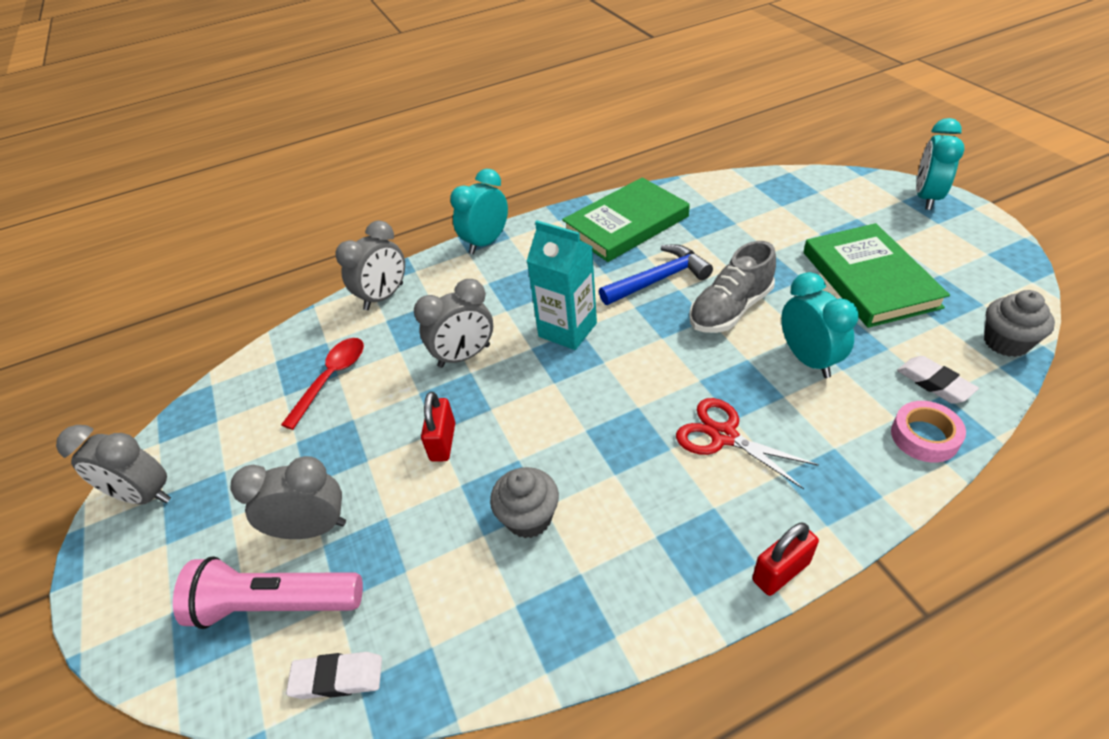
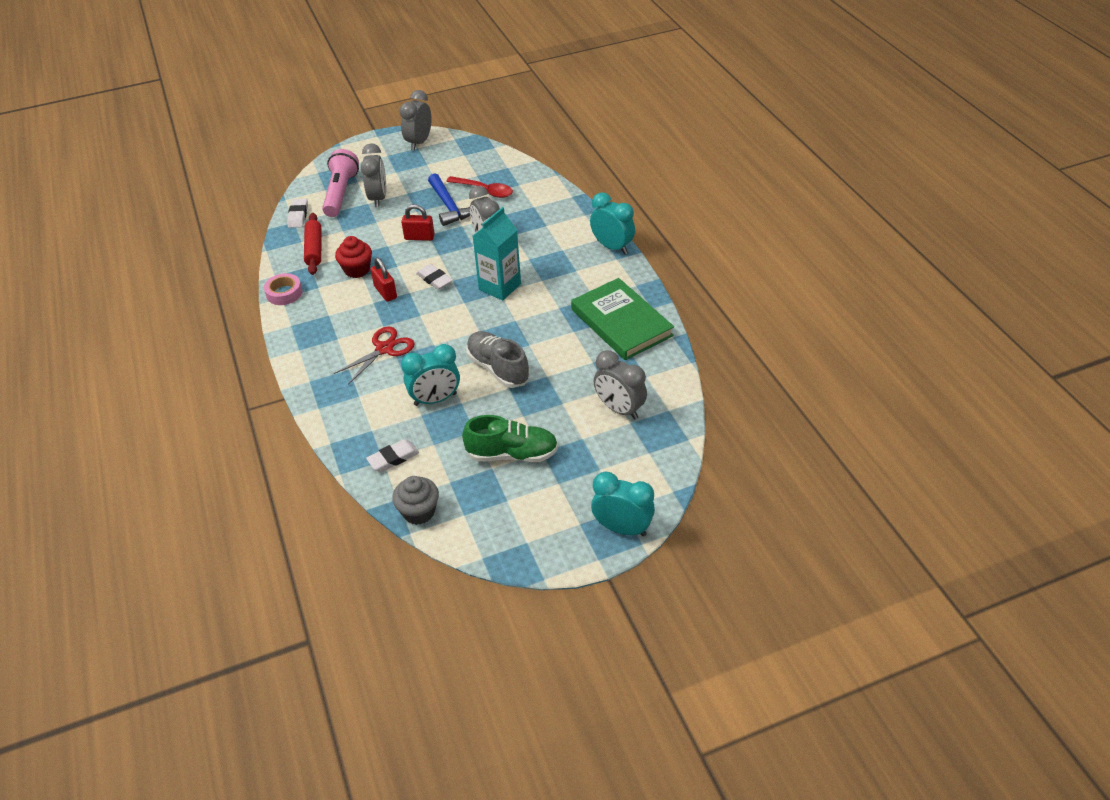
camera: 90 degrees right, 0 degrees up
grey clock [335,221,405,310] -> grey clock moved to [594,350,647,420]
grey cupcake [490,467,559,538] -> red cupcake [335,236,372,278]
blue hammer [599,244,713,305] -> blue hammer moved to [428,173,470,226]
red padlock [752,522,819,596] -> red padlock moved to [370,258,397,302]
green book [804,223,950,328] -> green shoe [462,415,558,462]
pink tape [891,401,966,463] -> pink tape moved to [264,273,302,305]
none -> red rolling pin [304,213,321,275]
none -> white eraser [416,264,453,290]

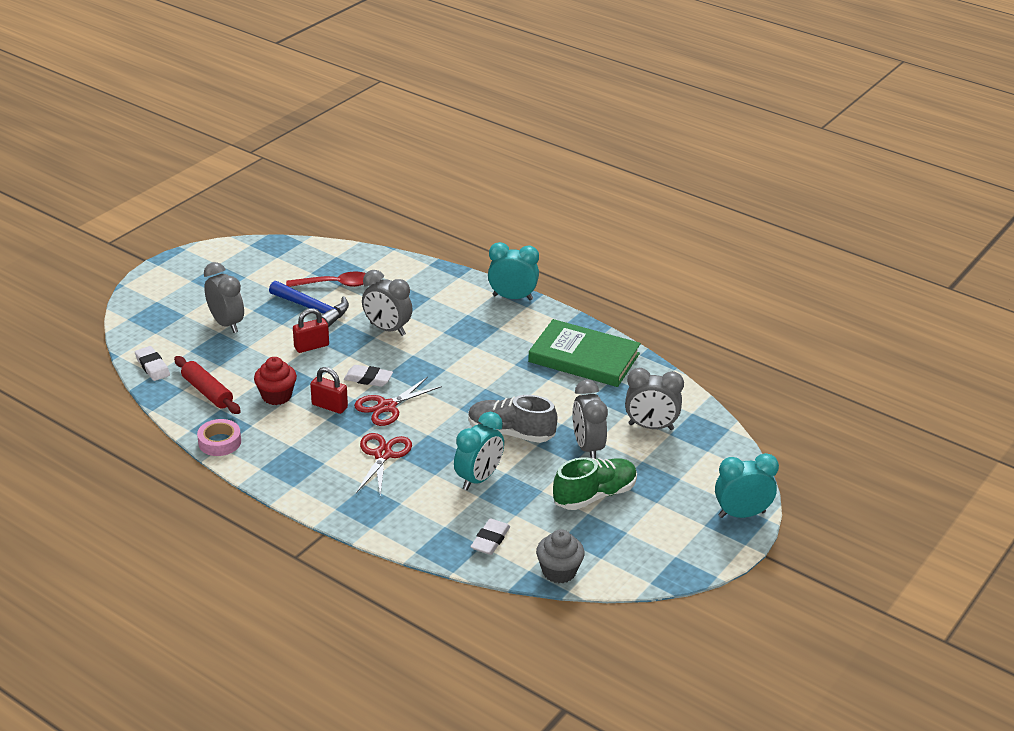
camera: 35 degrees left, 10 degrees down
pink flashlight [322,149,359,217] -> none
grey clock [400,90,432,150] -> grey clock moved to [573,380,608,459]
turquoise carton [473,207,521,301] -> none
none -> red scissors [354,377,442,426]

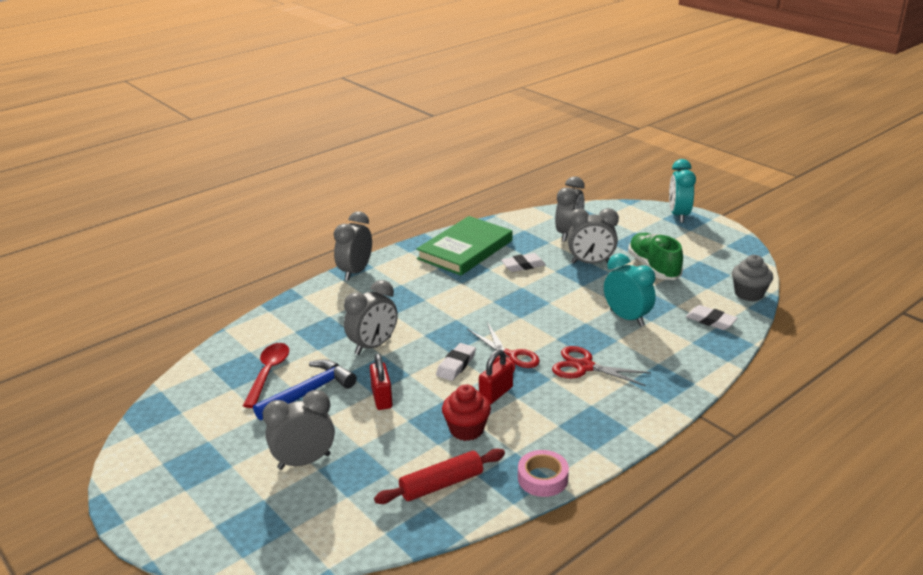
camera: 75 degrees left, 5 degrees down
white eraser [135,346,170,381] -> white eraser moved to [501,253,546,272]
grey shoe [468,395,557,443] -> none
turquoise clock [488,242,539,300] -> grey clock [334,211,372,281]

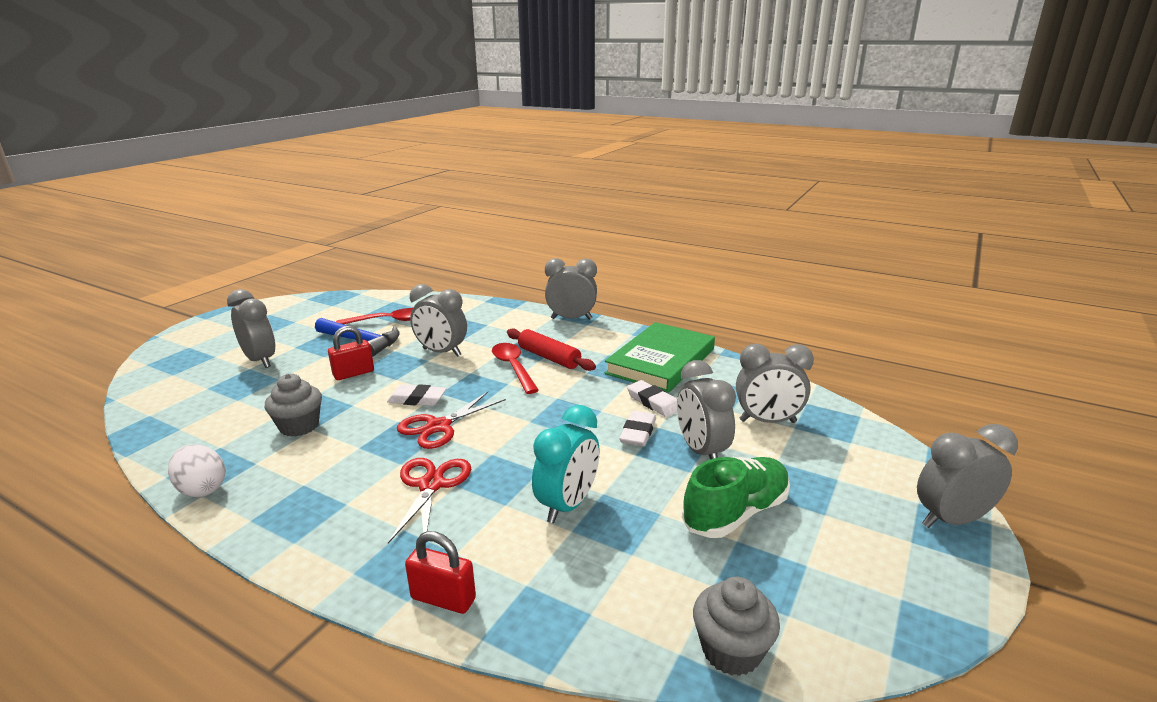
camera: 70 degrees right, 5 degrees down
red rolling pin [374,449,505,504] -> red rolling pin moved to [507,328,596,371]
green book [416,216,512,275] -> green book turned 75 degrees counterclockwise [605,322,715,393]
red cupcake [442,384,491,441] -> grey cupcake [265,374,322,437]
red padlock [479,349,513,404] -> red padlock moved to [405,531,476,614]
pink tape [518,450,569,497] -> white egg [168,444,226,497]
turquoise clock [669,159,696,223] -> grey clock [917,424,1018,528]
white eraser [686,305,738,330] -> white eraser moved to [619,411,656,447]
none -> red spoon [492,343,539,394]

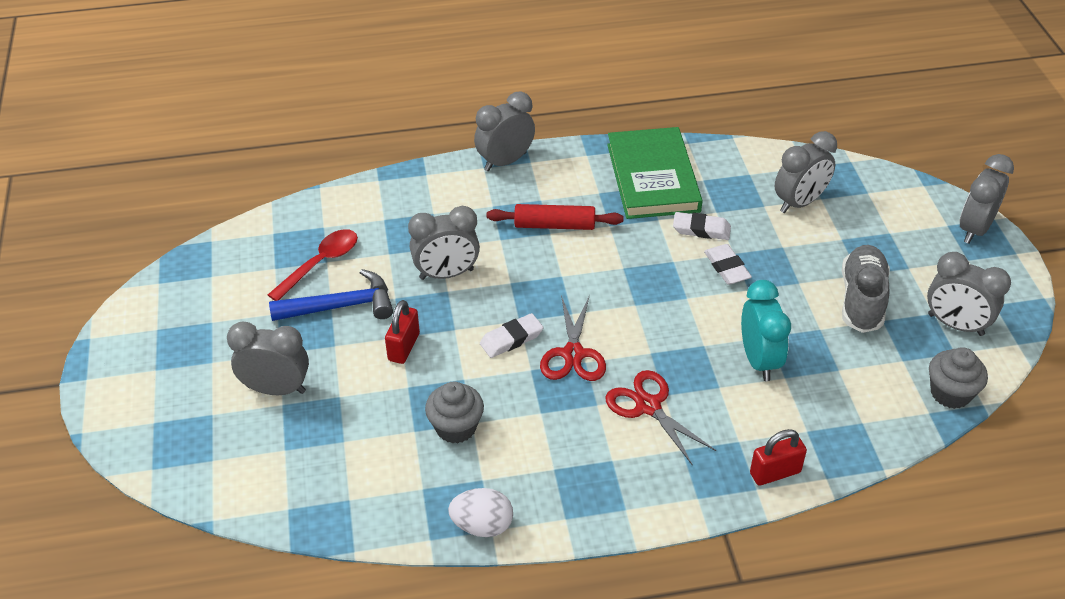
camera: 40 degrees left, 20 degrees up
red spoon [492,343,539,394] -> none
grey clock [677,360,736,459] -> grey clock moved to [927,252,1011,336]
green shoe [682,456,790,538] -> grey shoe [842,245,890,333]

